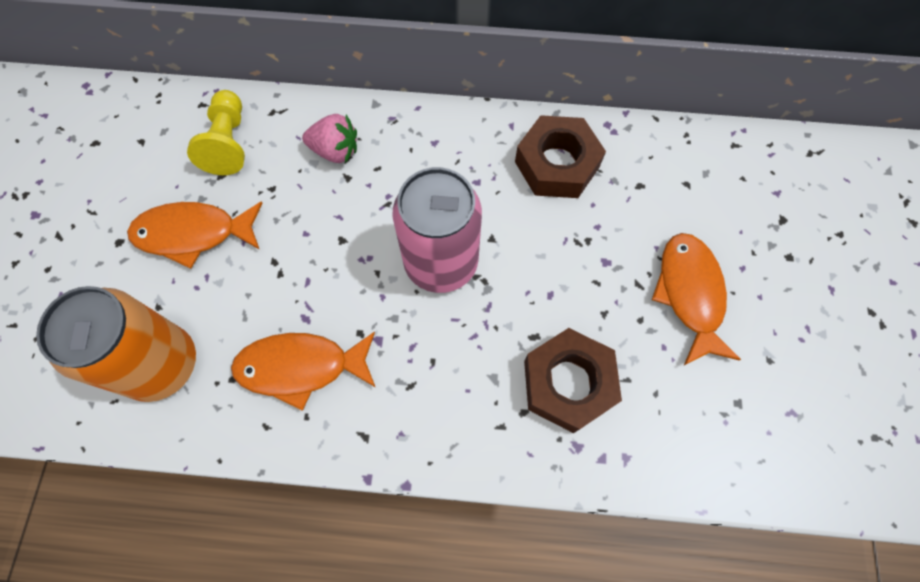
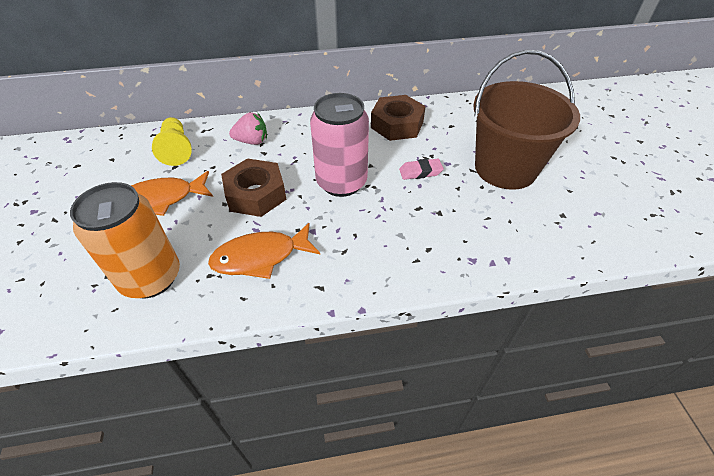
camera: 15 degrees left, 20 degrees down
brown nut [524,328,622,433] -> brown nut moved to [221,158,286,217]
orange fish [652,233,741,365] -> brown bucket [473,50,580,190]
none -> pink eraser [399,159,444,180]

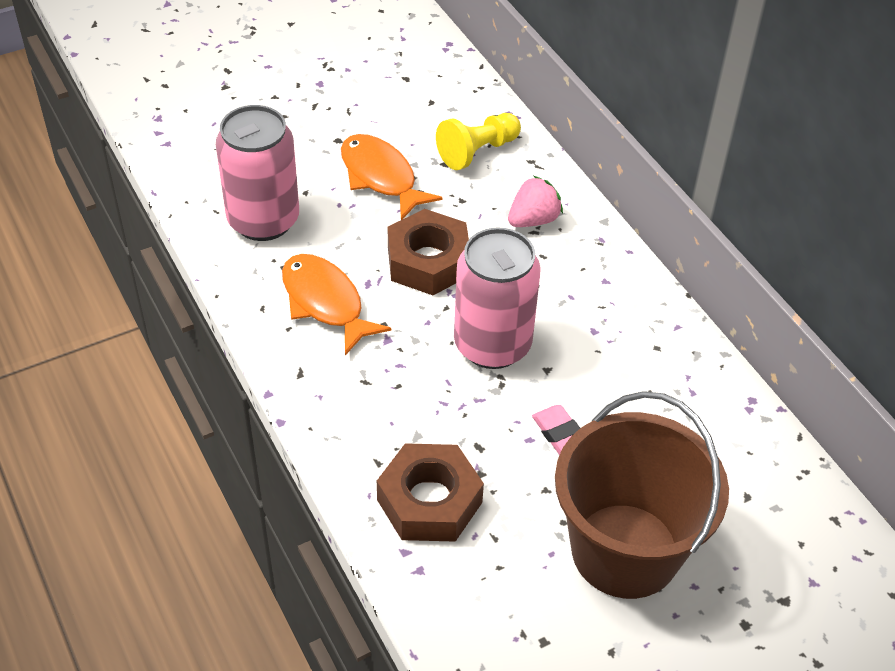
camera: 70 degrees right, 0 degrees up
orange can [70,182,180,298] -> pink can [216,105,299,241]
pink strawberry [229,112,267,145] -> pink strawberry turned 105 degrees counterclockwise [508,176,563,227]
brown nut [371,95,426,141] -> brown nut moved to [377,443,484,542]

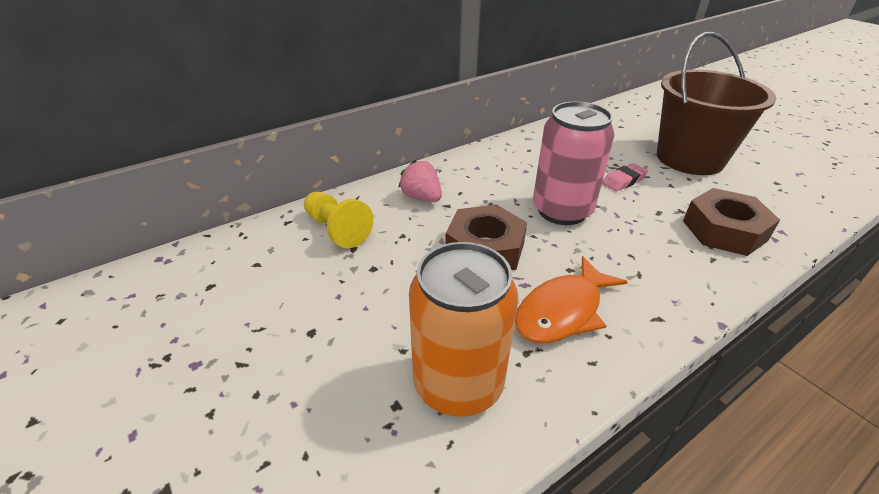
camera: 95 degrees left, 10 degrees down
pink can [216,105,299,241] -> orange can [409,242,518,417]
orange fish [341,134,443,220] -> none

